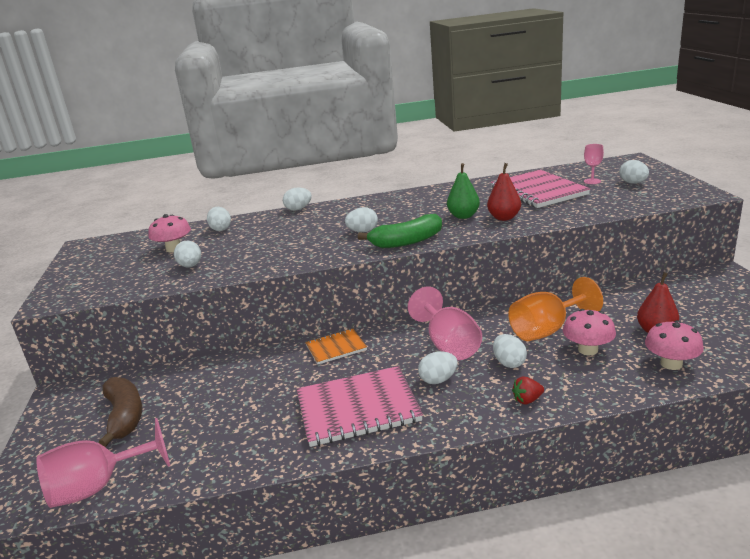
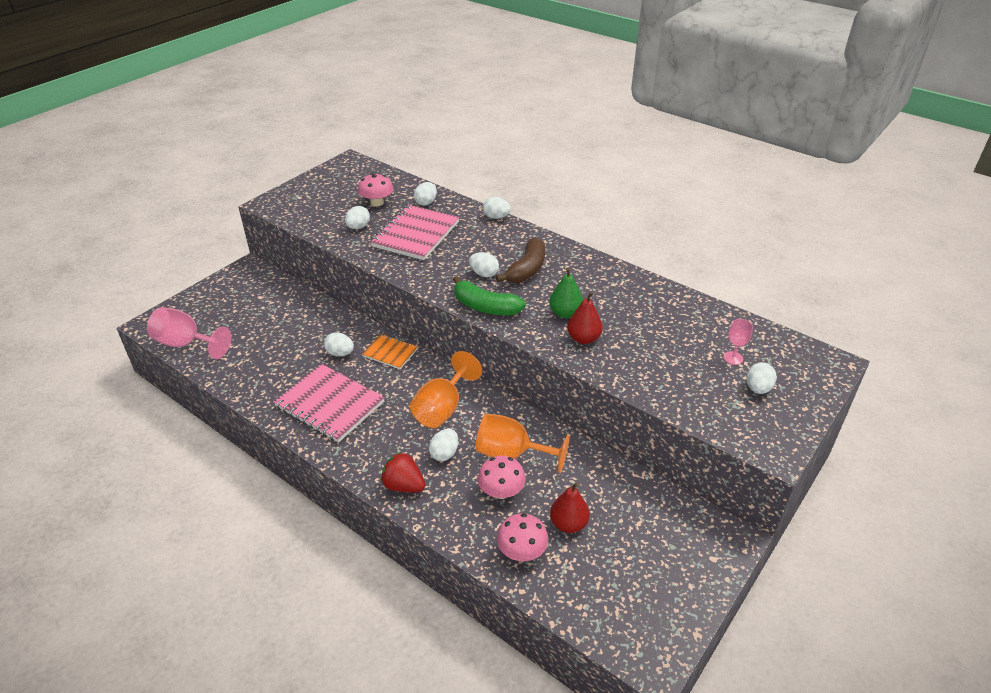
camera: 45 degrees right, 15 degrees up
brown banana [99,377,142,447] -> brown banana moved to [496,237,545,283]
pink goblet [408,286,482,360] -> orange goblet [410,351,482,428]
white egg [418,351,458,384] -> white egg moved to [324,332,354,356]
pink notebook [491,170,591,208] -> pink notebook moved to [370,204,459,260]
red strawberry [512,376,544,405] -> red strawberry [381,452,425,492], size x1.66

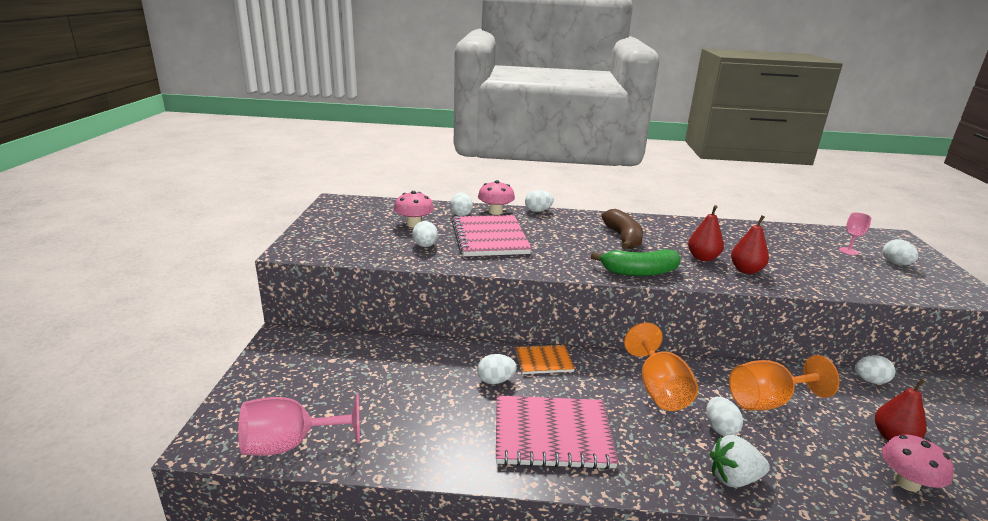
camera: 35 degrees left, 15 degrees down
red strawberry [381,452,425,492] -> white strawberry [710,435,770,488]
white egg [469,252,499,277] -> white egg moved to [855,355,895,384]
pink mushroom [478,456,526,499] -> pink mushroom moved to [478,180,515,215]
green pear [549,268,583,318] -> red pear [688,205,724,261]

